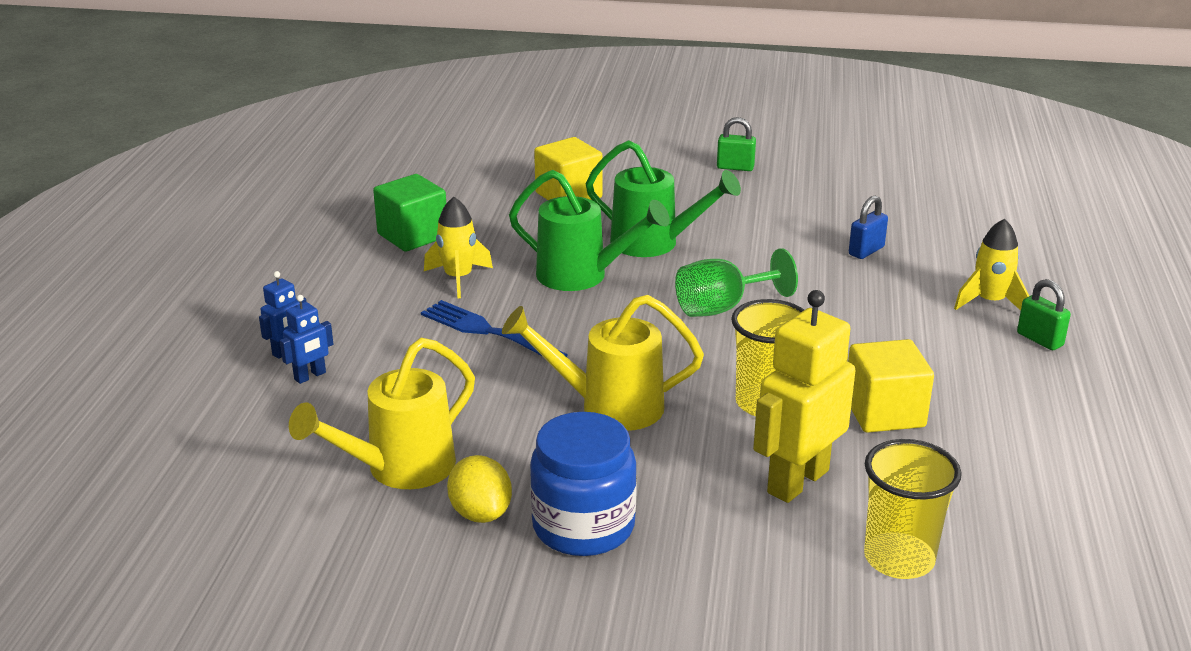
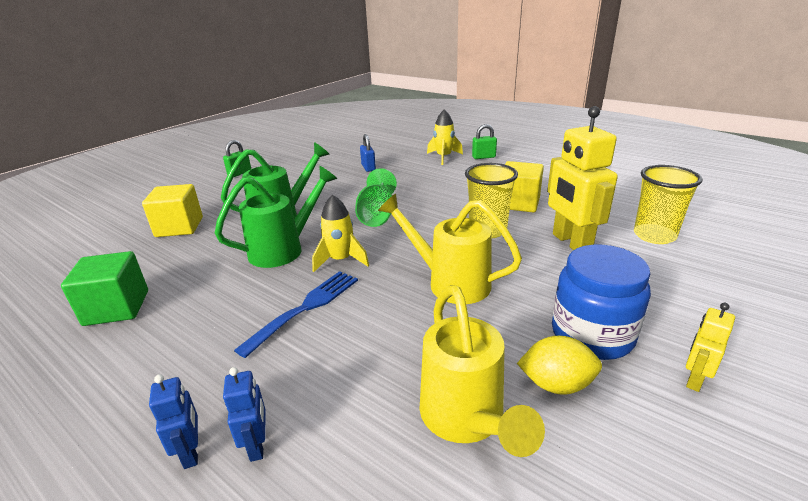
camera: 60 degrees left, 0 degrees up
blue fork [421,300,568,357] -> blue fork turned 150 degrees clockwise [234,271,358,358]
yellow rocket [424,197,493,298] -> yellow rocket moved to [312,195,369,272]
yellow watering can [502,295,704,431] -> yellow watering can turned 90 degrees clockwise [378,194,522,304]
none -> yellow robot [686,303,735,392]

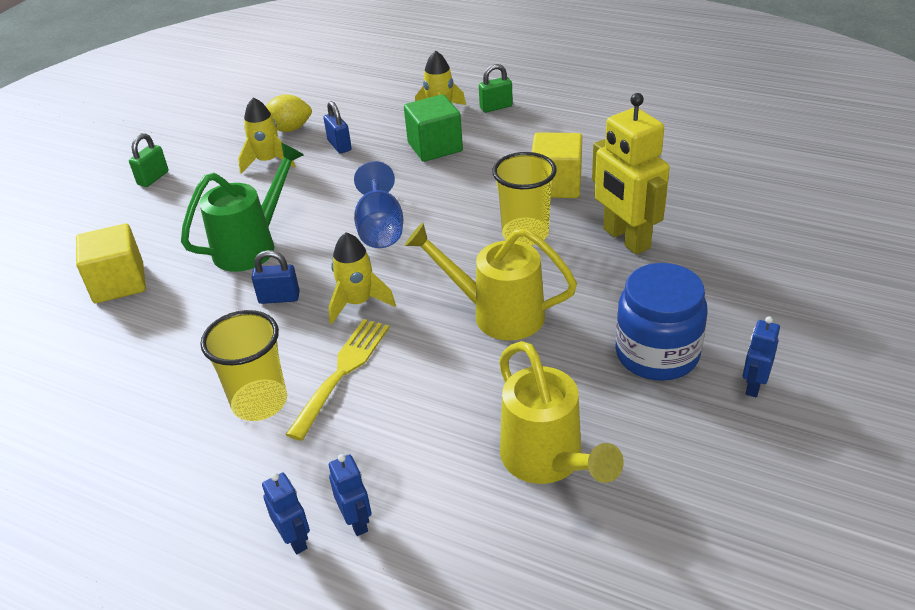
camera: 10 degrees left, 10 degrees up
green cube [61,251,148,326] -> green cube moved to [404,94,463,162]
green watering can [215,166,337,268] -> blue padlock [251,250,300,304]
blue fork [234,271,358,358] -> yellow fork [285,319,390,441]
green goblet [355,168,397,227] -> blue goblet [354,161,403,248]
yellow lemon [517,336,602,395] -> yellow lemon moved to [266,94,312,132]
yellow cup [634,165,703,244] -> yellow cup moved to [200,310,287,421]
yellow robot [686,303,735,392] -> blue robot [743,316,780,397]
none -> yellow rocket [238,97,295,173]

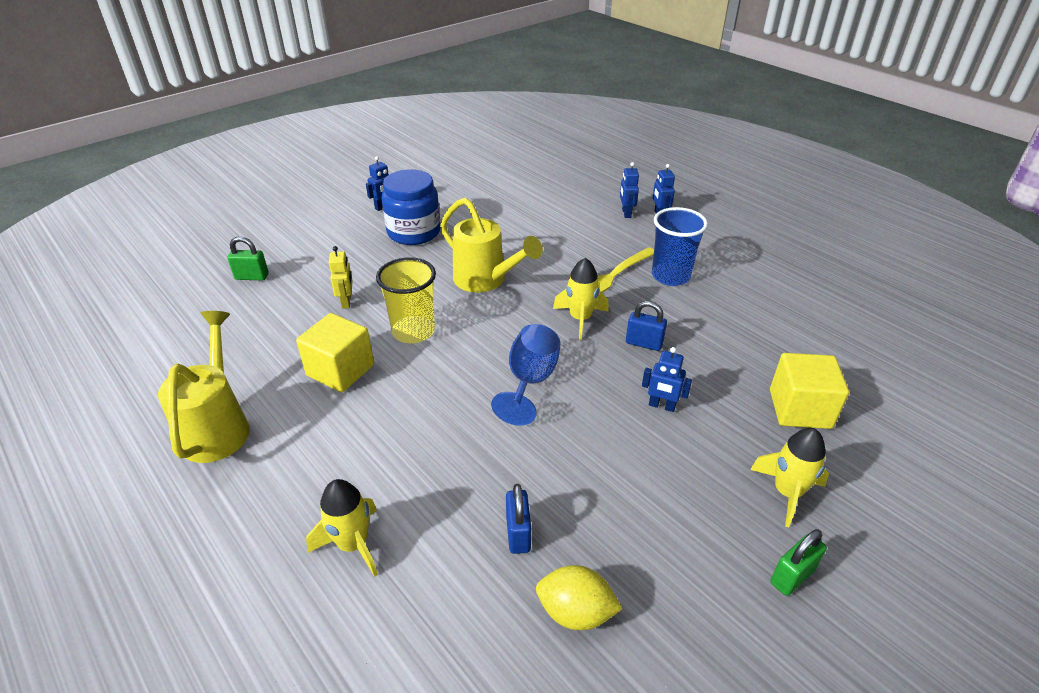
camera: 160 degrees left, 0 degrees up
green watering can [181,143,304,272] -> blue robot [642,347,692,412]
yellow cup [200,310,287,421] -> blue cup [652,207,708,286]
yellow rocket [238,97,295,173] -> yellow rocket moved to [750,428,829,527]
green cube [404,94,463,162] -> none
green padlock [479,64,513,113] -> green padlock moved to [227,236,269,280]
yellow watering can [499,341,624,484] -> yellow watering can moved to [158,311,250,463]
yellow robot [592,93,670,255] -> yellow robot [329,246,353,309], size x0.48

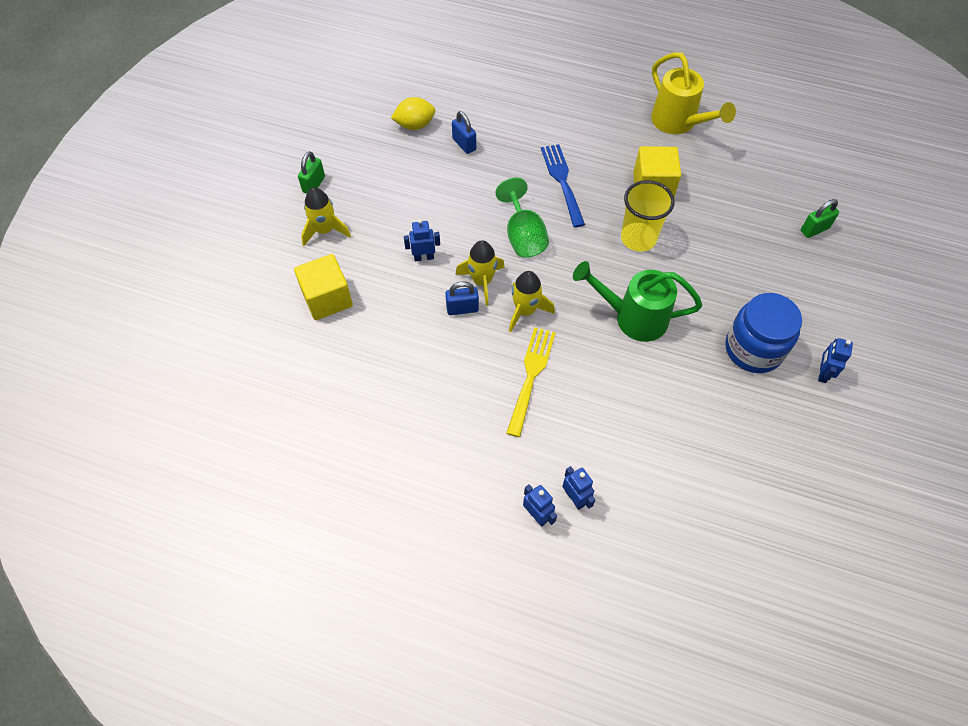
camera: 150 degrees right, 20 degrees up
yellow rocket [306,479,378,577] -> yellow rocket moved to [455,240,505,306]
yellow robot [329,246,353,309] -> none
yellow watering can [440,198,543,292] -> green watering can [573,261,702,342]
blue goblet [491,324,561,426] -> green goblet [495,178,549,258]
blue cup [652,207,708,286] -> none
none -> blue fork [541,144,585,227]

